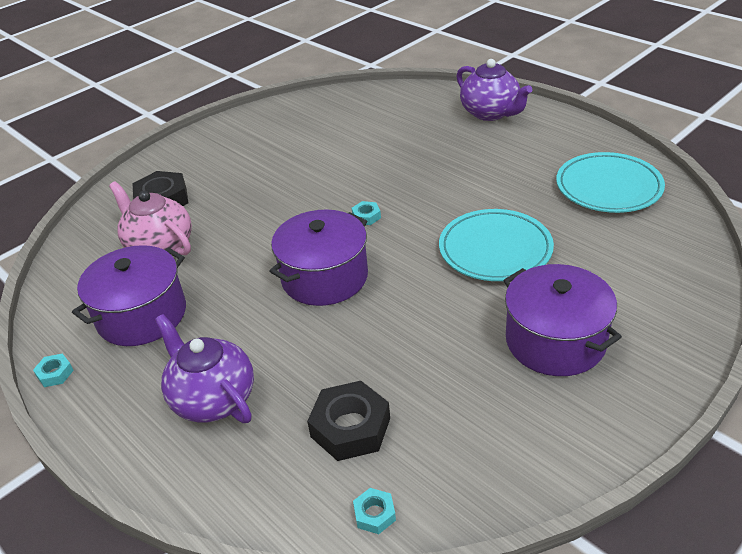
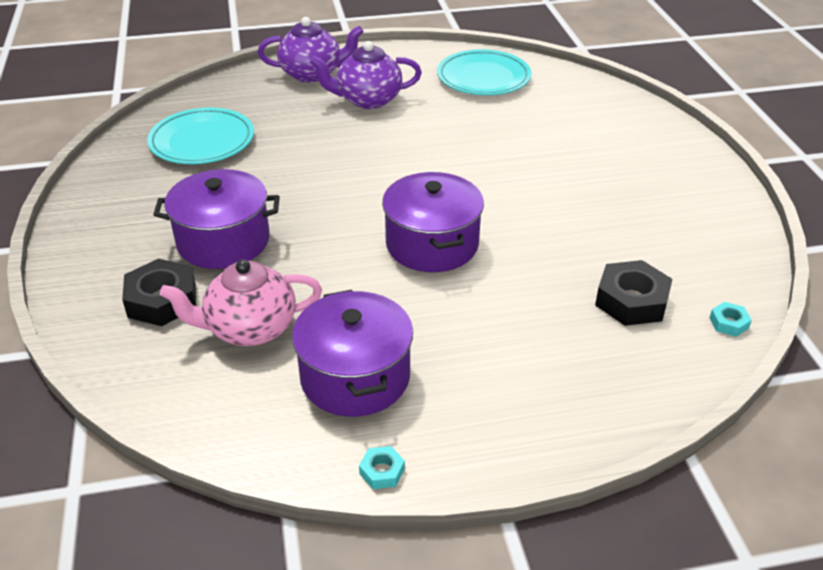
camera: 60 degrees left, 0 degrees up
purple teapot [155,314,254,423] -> purple teapot moved to [310,41,422,109]
turquoise nut [352,201,381,225] -> none
turquoise plate [439,209,554,281] -> turquoise plate moved to [147,108,254,164]
purple pot [503,264,622,376] -> purple pot moved to [153,169,280,269]

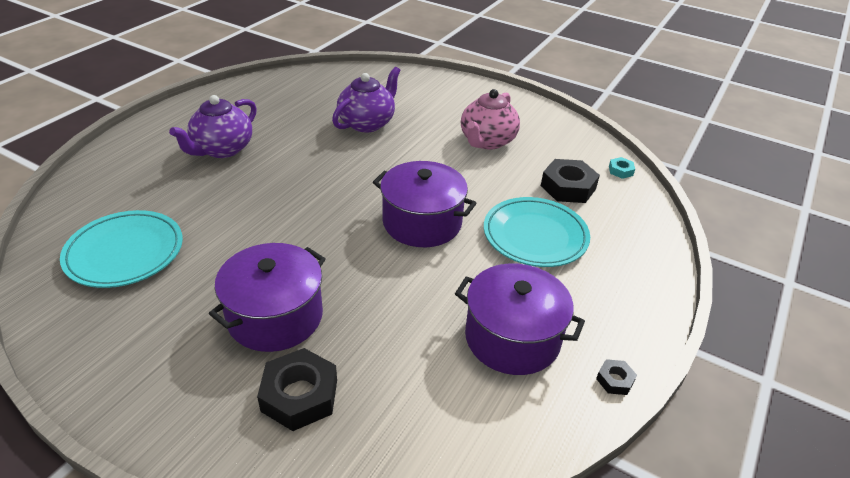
camera: 50 degrees left, 0 degrees up
pink teapot [160,259,322,346] -> pink teapot moved to [461,89,520,150]
purple teapot [258,17,363,82] -> purple teapot moved to [332,67,401,133]
turquoise nut [359,446,405,489] -> black nut [596,359,637,395]
turquoise plate [437,49,531,95] -> turquoise plate moved to [484,197,590,267]

